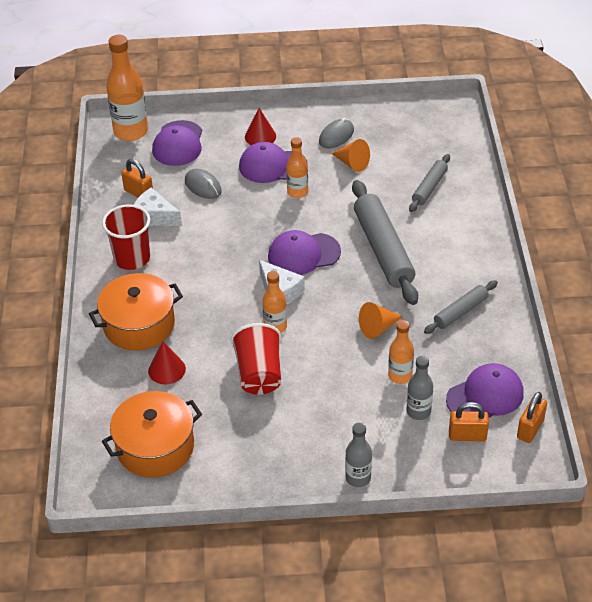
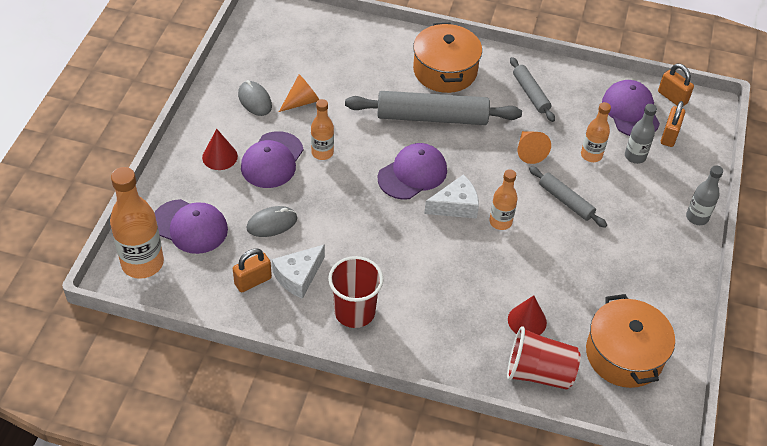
camera: 75 degrees left, 5 degrees up
orange pot [89,273,183,351] -> orange pot moved to [413,23,482,93]
red cup [231,323,281,395] -> red cup moved to [507,326,580,390]
purple cap [268,230,341,275] -> purple cap turned 135 degrees counterclockwise [378,143,447,200]
grey rolling pin [409,154,450,212] -> grey rolling pin moved to [529,166,607,228]

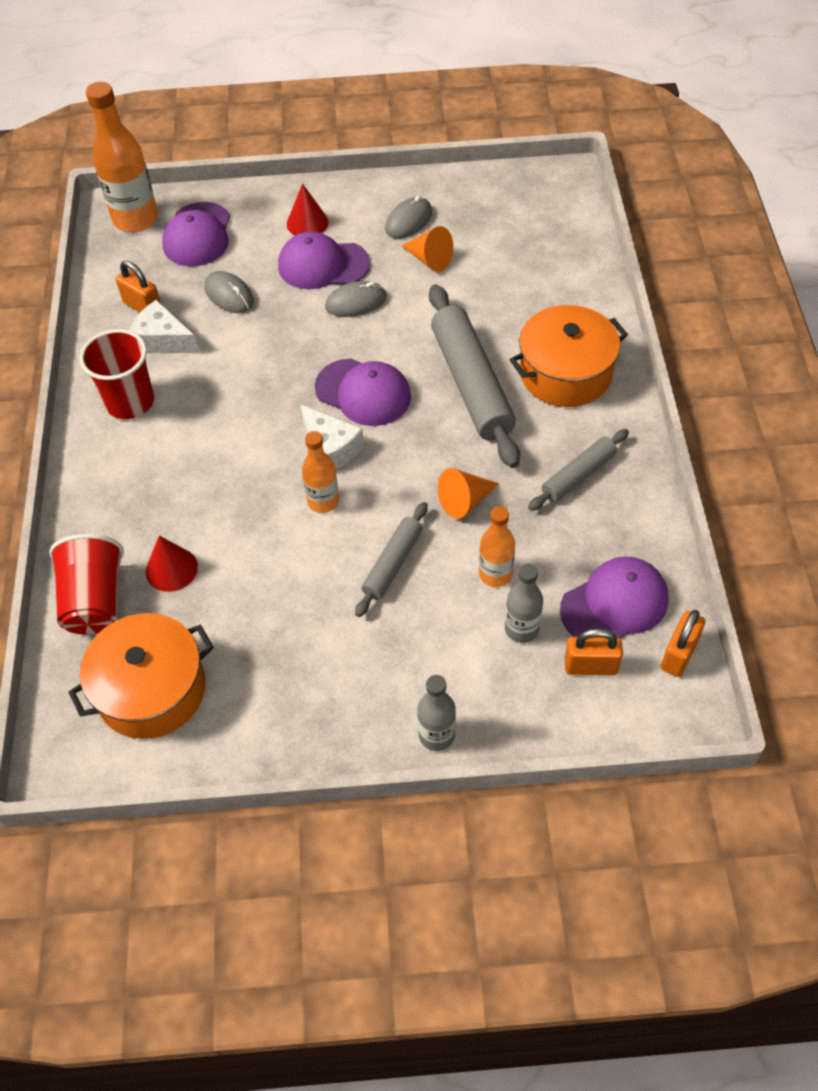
camera: 75 degrees right, 5 degrees up
orange bottle [311,99,334,160] -> grey mouse [325,281,387,317]

